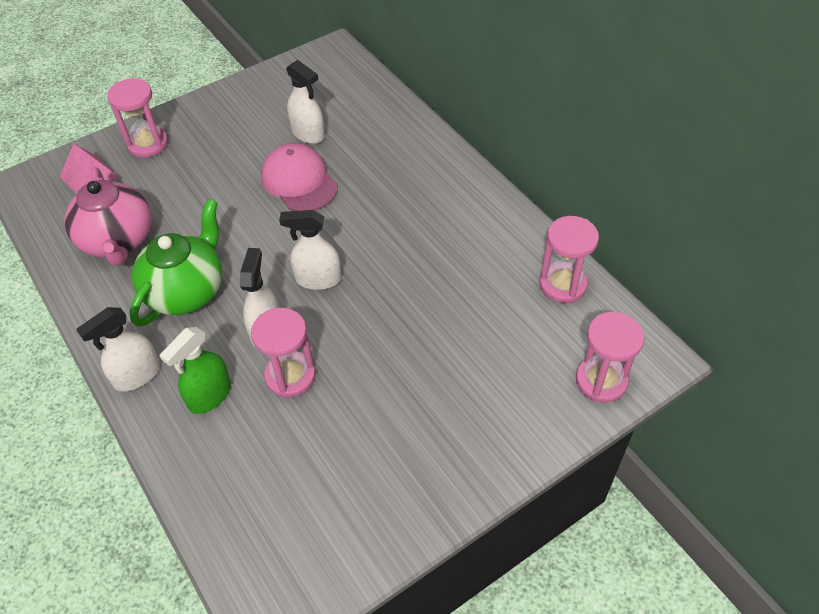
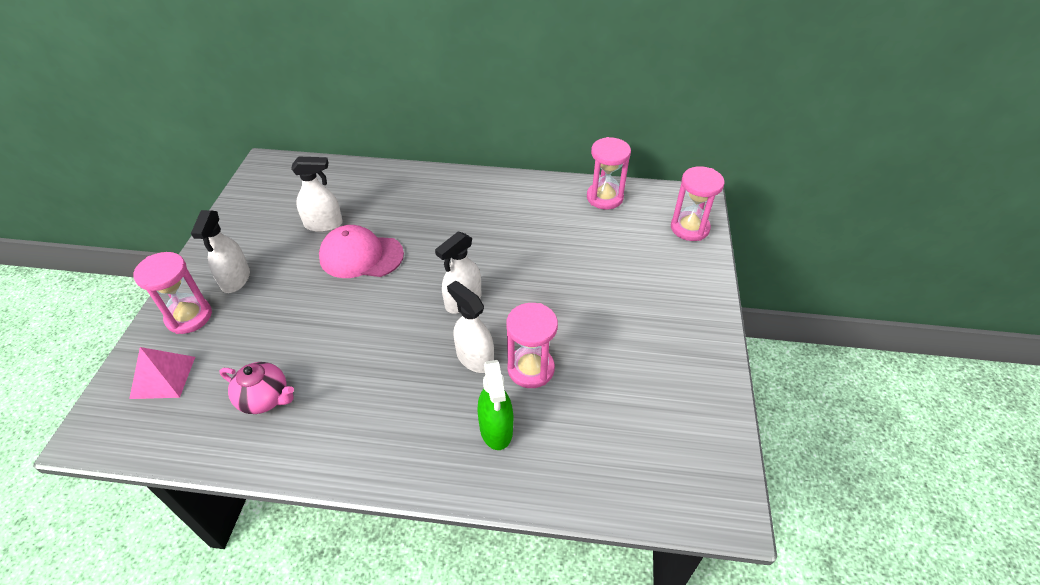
camera: 50 degrees left, 5 degrees down
pink teapot [65,167,152,266] -> pink teapot [220,362,294,414], size x0.61
white spray bottle [76,307,160,392] -> white spray bottle moved to [191,210,250,293]
green teapot [129,199,222,327] -> none

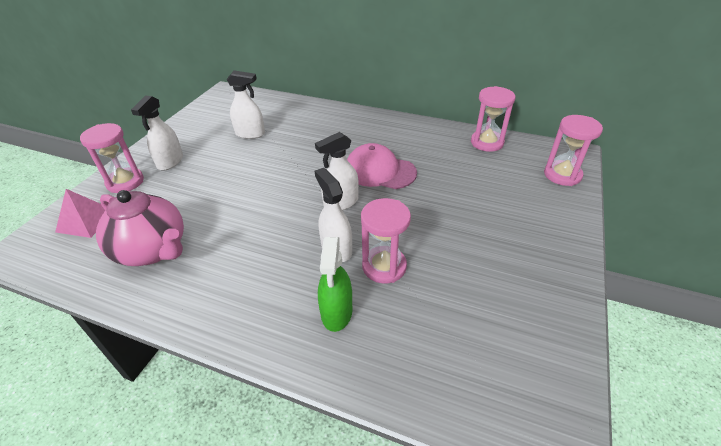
camera: 15 degrees right, 5 degrees down
pink teapot [220,362,294,414] -> pink teapot [96,190,184,266], size x1.65
pink cap [319,225,404,278] -> pink cap moved to [347,143,417,189]

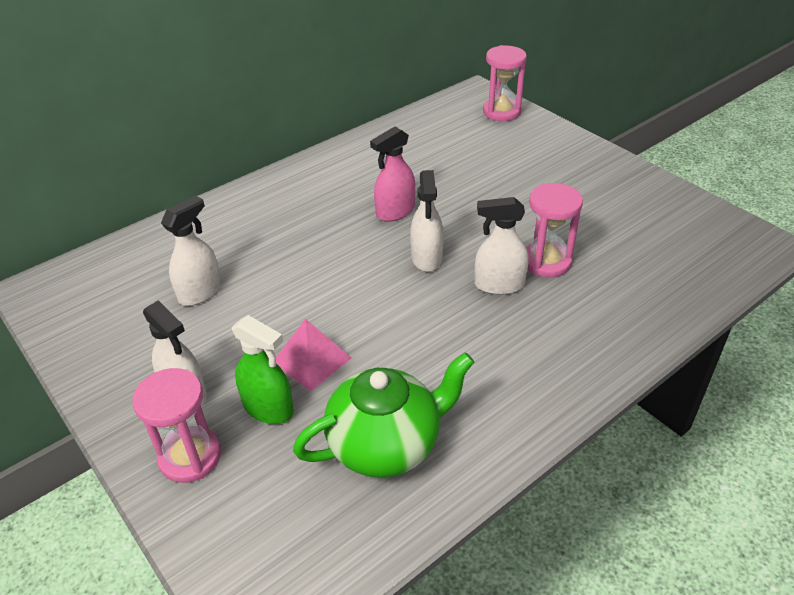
camera: 60 degrees left, 0 degrees up
pink pyramid [55,189,105,238] -> pink pyramid moved to [276,319,351,391]
pink teapot [96,190,184,266] -> green teapot [293,352,474,478]
green spray bottle [318,237,352,332] -> green spray bottle moved to [232,315,294,424]
pink cap [347,143,417,189] -> pink spray bottle [370,126,415,222]
pink hourglass [471,86,516,152] -> none

